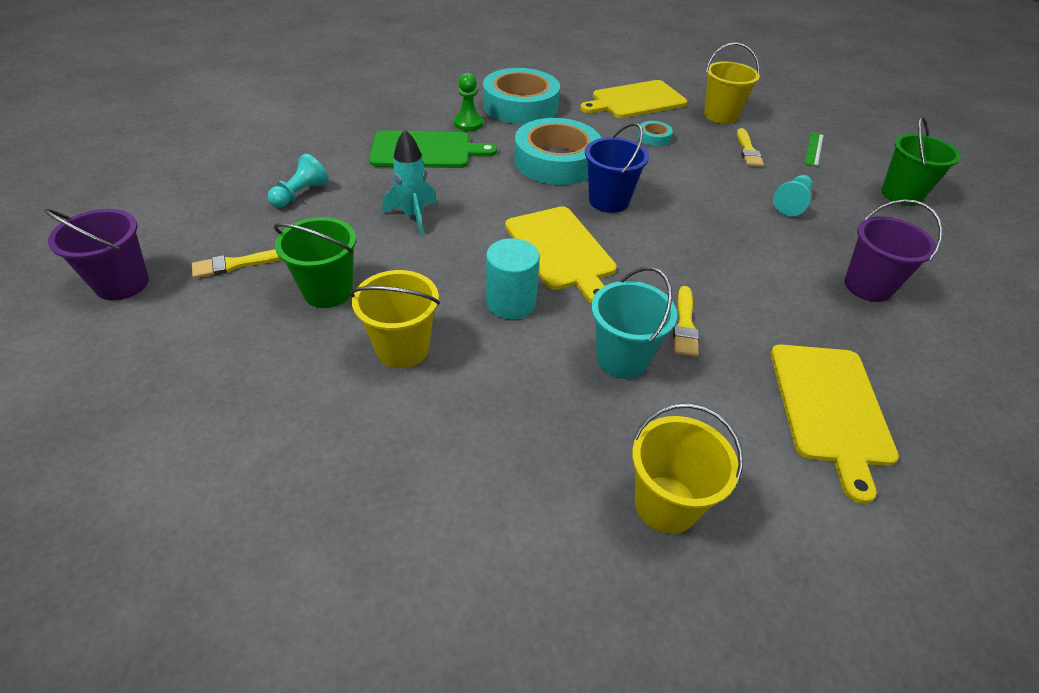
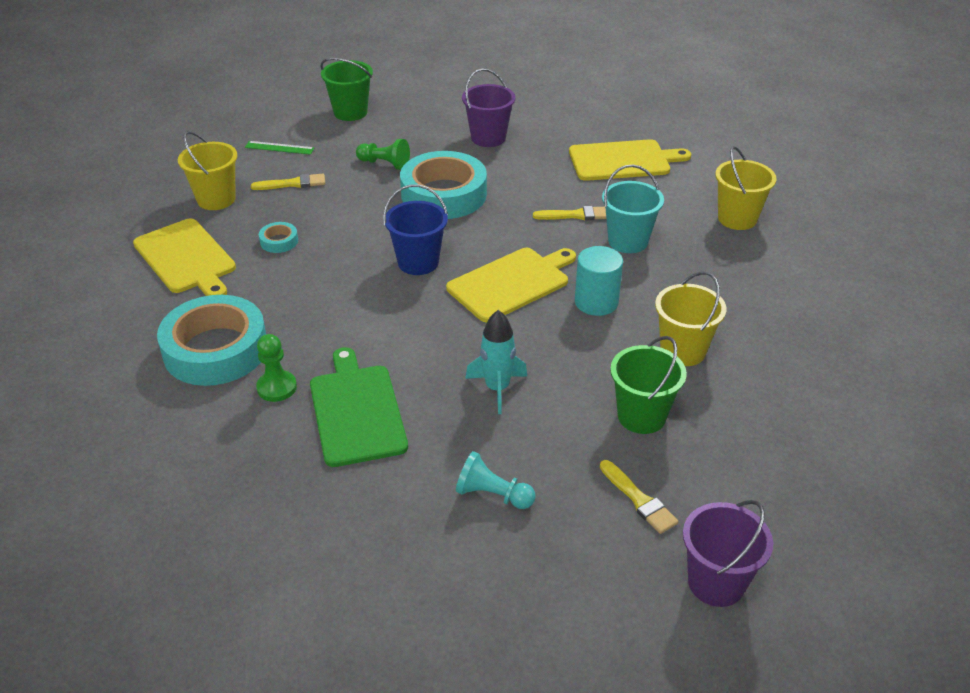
camera: 100 degrees left, 5 degrees down
turquoise tape [514,118,601,185] -> turquoise tape moved to [400,151,487,219]
turquoise pawn [773,175,813,216] -> green pawn [356,139,410,170]

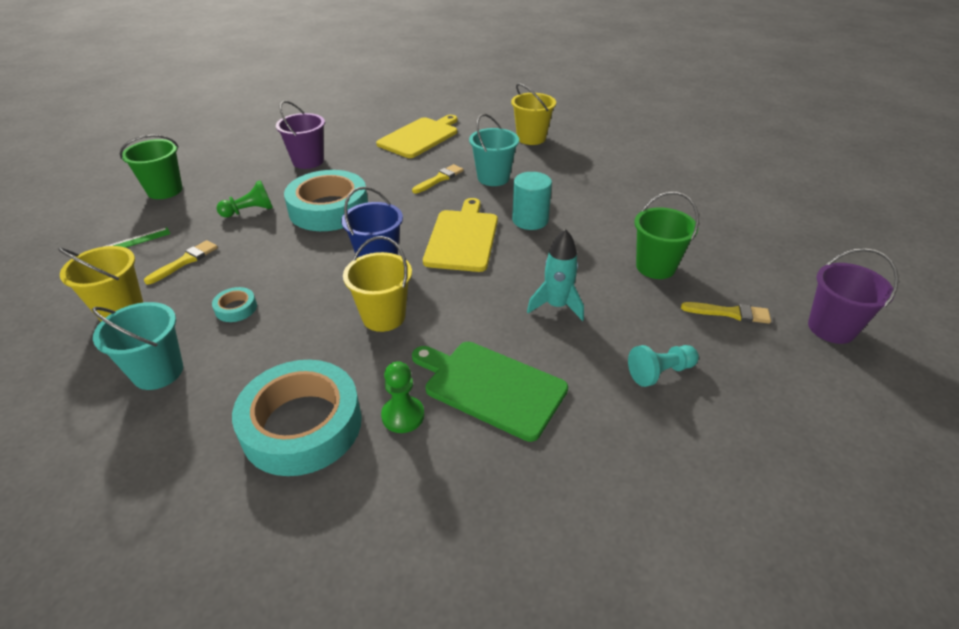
camera: 45 degrees left, 0 degrees up
yellow cutting board [133,219,236,296] -> turquoise bucket [92,302,183,390]
yellow bucket [655,272,727,366] -> yellow bucket moved to [343,236,412,332]

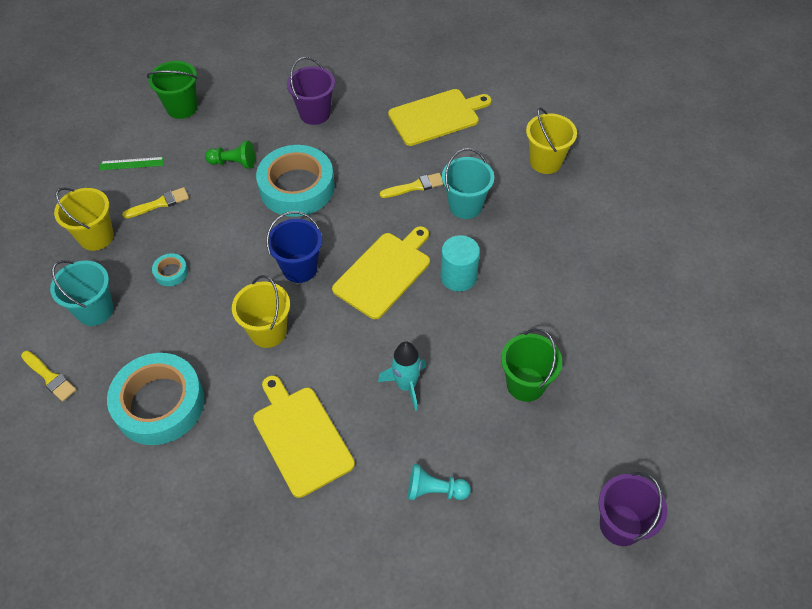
camera: 30 degrees right, 15 degrees up
green pawn [381,361,424,433] -> none
green cutting board [412,342,568,442] -> yellow cutting board [253,375,355,498]
yellow brush [681,302,771,324] -> yellow brush moved to [21,351,77,402]

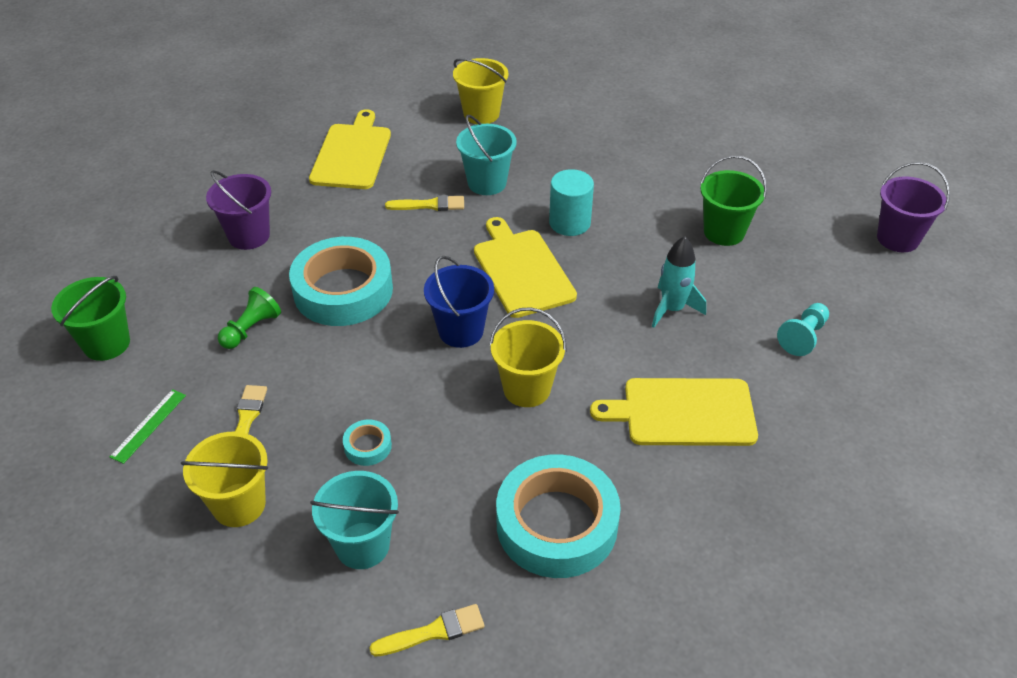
camera: 60 degrees left, 10 degrees down
yellow brush [380,173,444,198] -> yellow brush turned 75 degrees clockwise [385,195,464,211]

